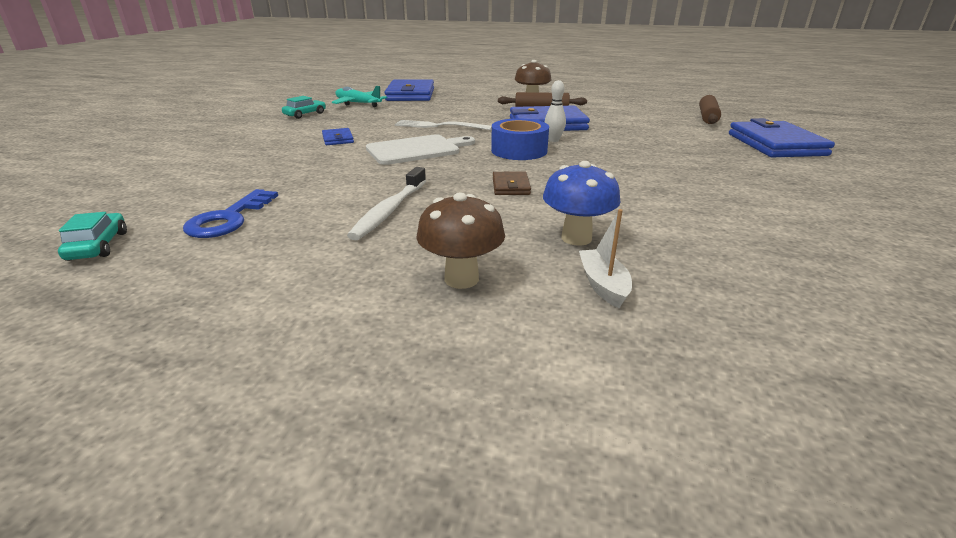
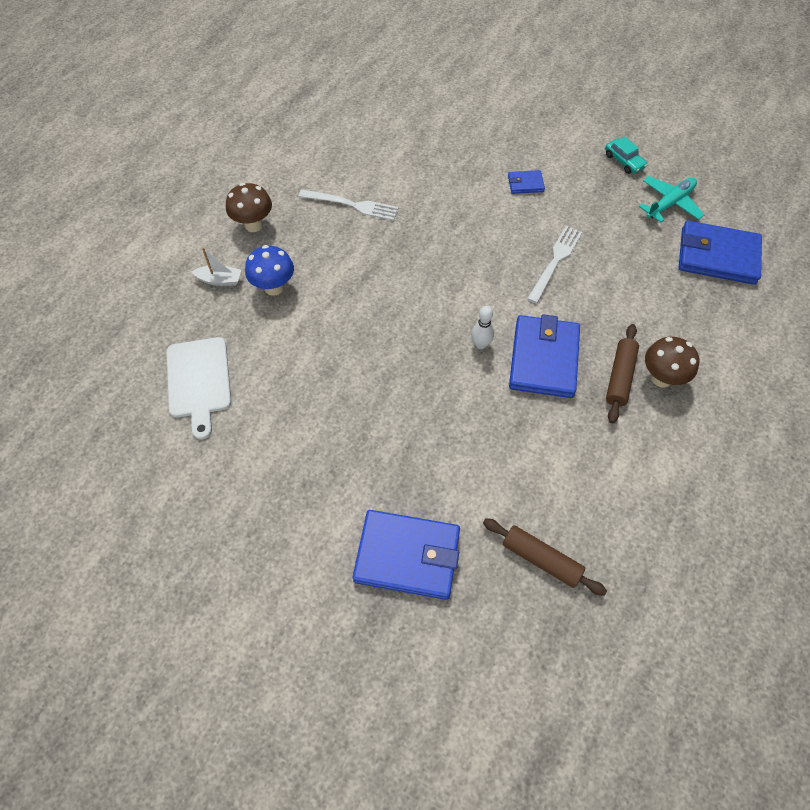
camera: 105 degrees right, 30 degrees up
turquoise car [58,212,127,261] -> none
blue key [183,189,278,238] -> none
white toothbrush [347,167,426,240] -> white fork [299,189,398,221]
white cutting board [366,134,475,165] -> white cutting board moved to [167,337,231,440]
blue tape [491,118,549,160] -> none
brown wallet [493,171,531,195] -> none

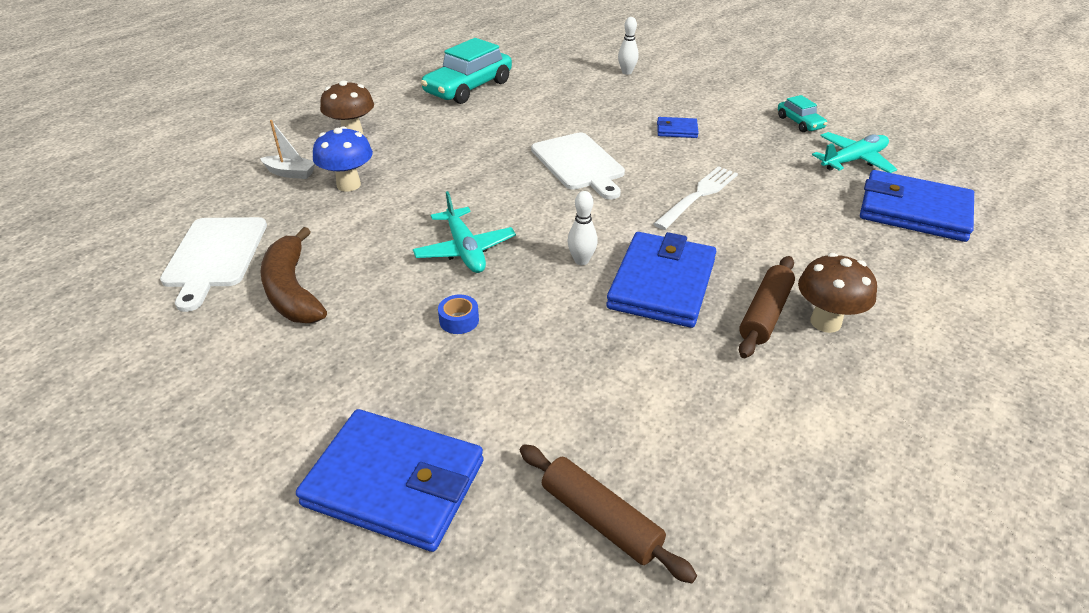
camera: 10 degrees right, 20 degrees down
white fork [299,189,398,221] -> none
none -> brown banana [260,227,327,323]
none -> turquoise plane [413,191,516,273]
none -> turquoise car [421,38,512,104]
none -> blue tape [438,294,479,334]
none -> white cutting board [531,133,625,199]
none -> white bowling pin [618,17,639,75]

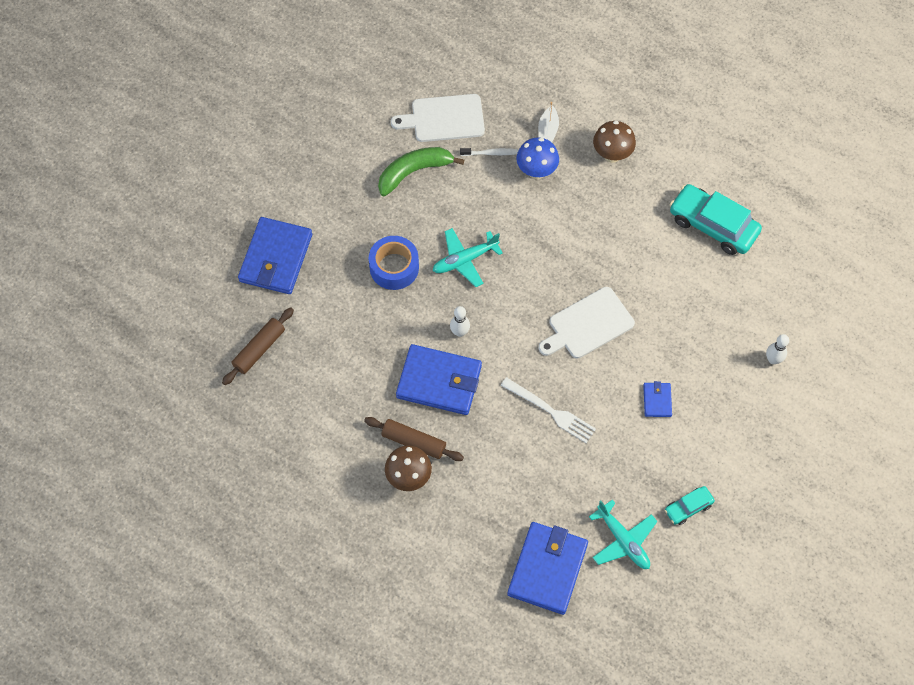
camera: 85 degrees right, 25 degrees up
brown banana [260,227,327,323] -> green banana [378,147,464,197]
blue tape [438,294,479,334] -> blue tape [369,236,419,290], size x2.07
none -> white toothbrush [460,148,519,156]

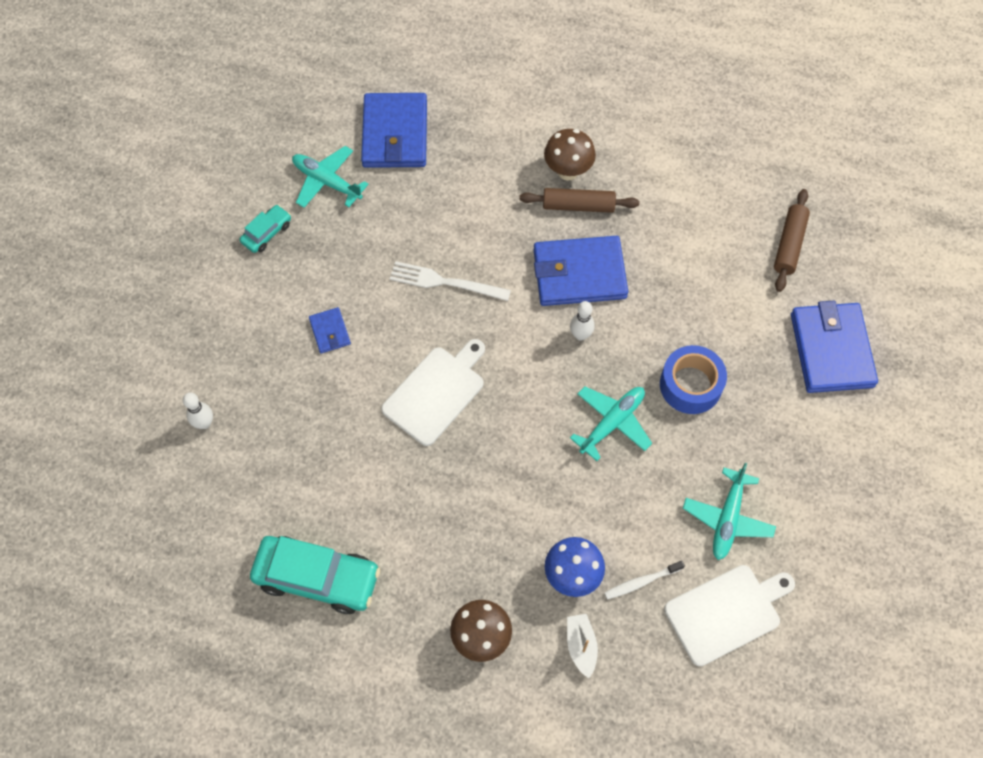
camera: 160 degrees right, 0 degrees up
green banana [378,147,464,197] -> turquoise plane [683,463,776,560]

